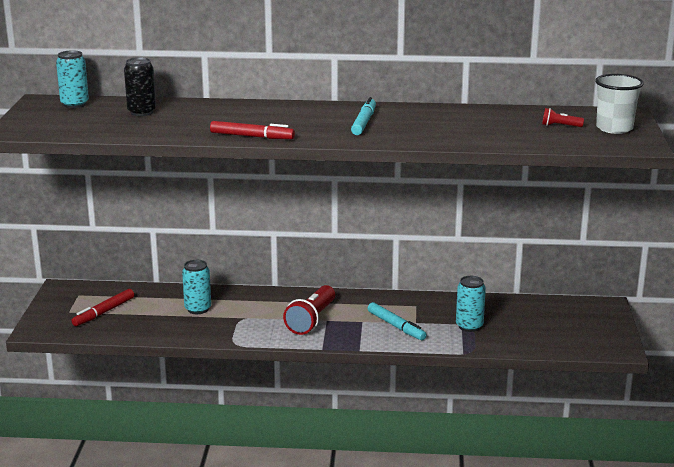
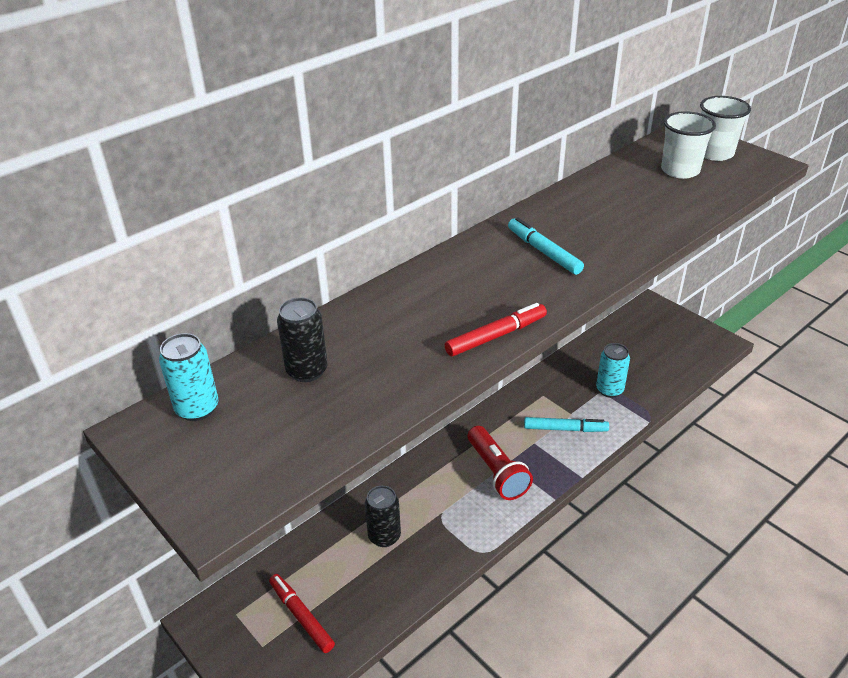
camera: 45 degrees left, 15 degrees up
red marker [72,289,134,326] -> red marker turned 150 degrees clockwise [269,574,335,653]
turquoise can [182,260,211,314] -> black can [365,486,401,547]
red flashlight [542,108,584,127] -> white cup [661,111,716,179]

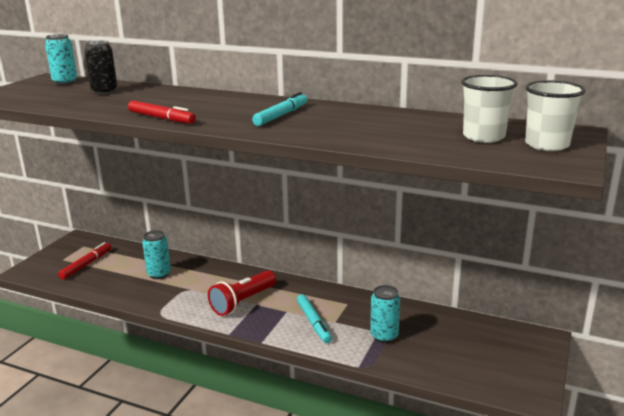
camera: 65 degrees right, 15 degrees down
black can [365,486,401,547] -> turquoise can [142,230,171,279]

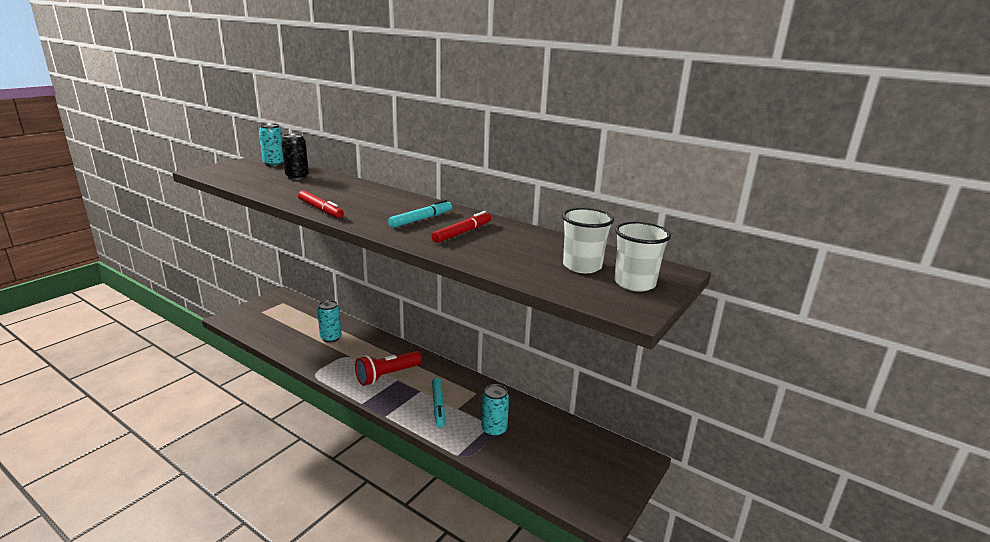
camera: 10 degrees right, 0 degrees up
red marker [58,242,111,279] -> red marker moved to [432,211,491,243]

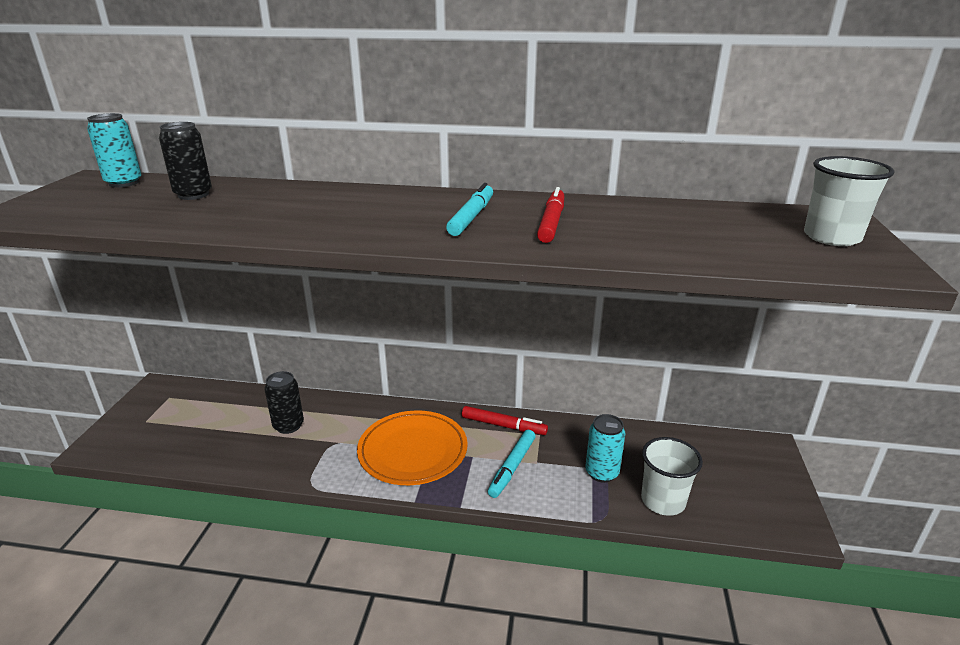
camera: 25 degrees left, 5 degrees up
red marker [298,190,344,218] -> red marker moved to [462,406,548,435]
turquoise can [317,300,341,343] -> black can [264,371,304,434]
red flashlight [355,351,422,386] -> orange plate [357,410,468,485]
turquoise marker [432,378,445,428] -> turquoise marker turned 60 degrees clockwise [488,430,535,498]
white cup [562,208,614,273] -> white cup moved to [641,437,703,516]

